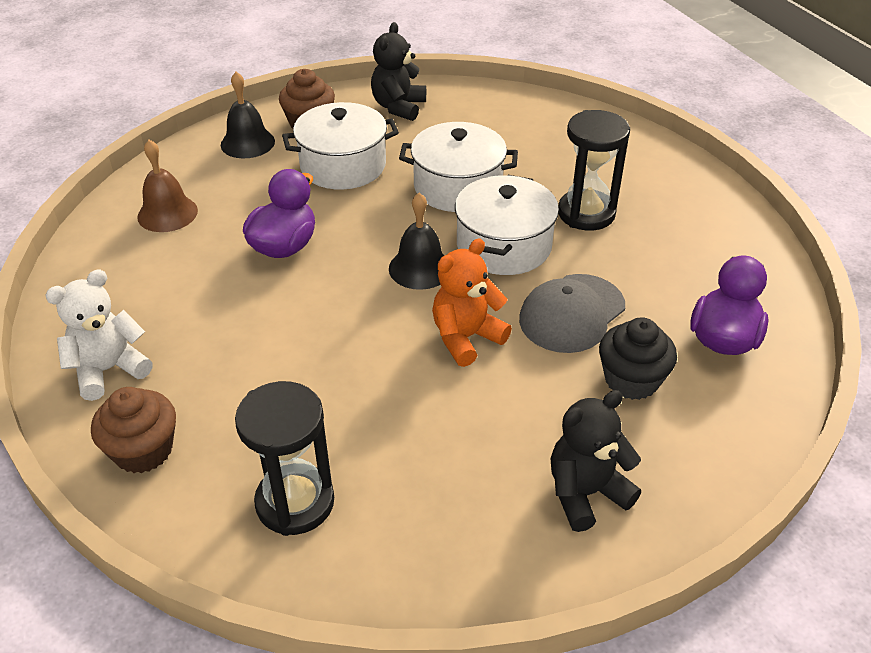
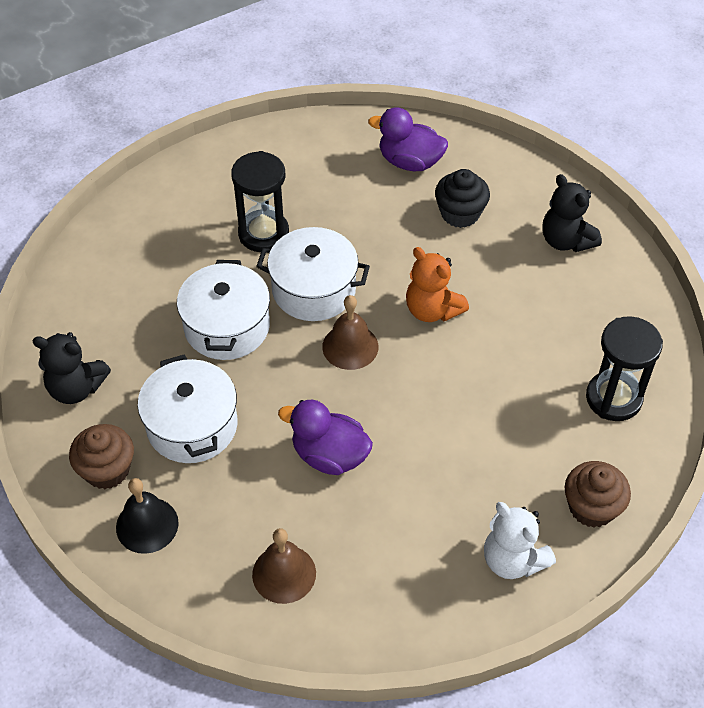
camera: 95 degrees left, 10 degrees up
black bell [389,193,445,290] -> brown bell [322,295,378,370]
grey cap [519,274,625,353] -> none

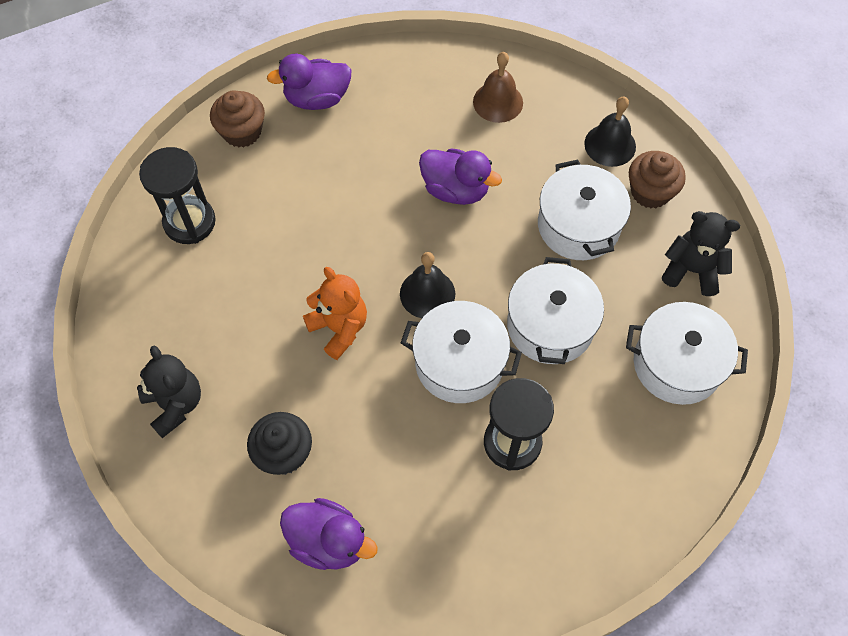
camera: 175 degrees left, 10 degrees up
brown bell [322,295,378,370] -> black bell [400,252,455,318]
white teddy bear [484,502,556,579] -> purple duck [267,54,351,110]
none -> white pot [626,302,748,405]

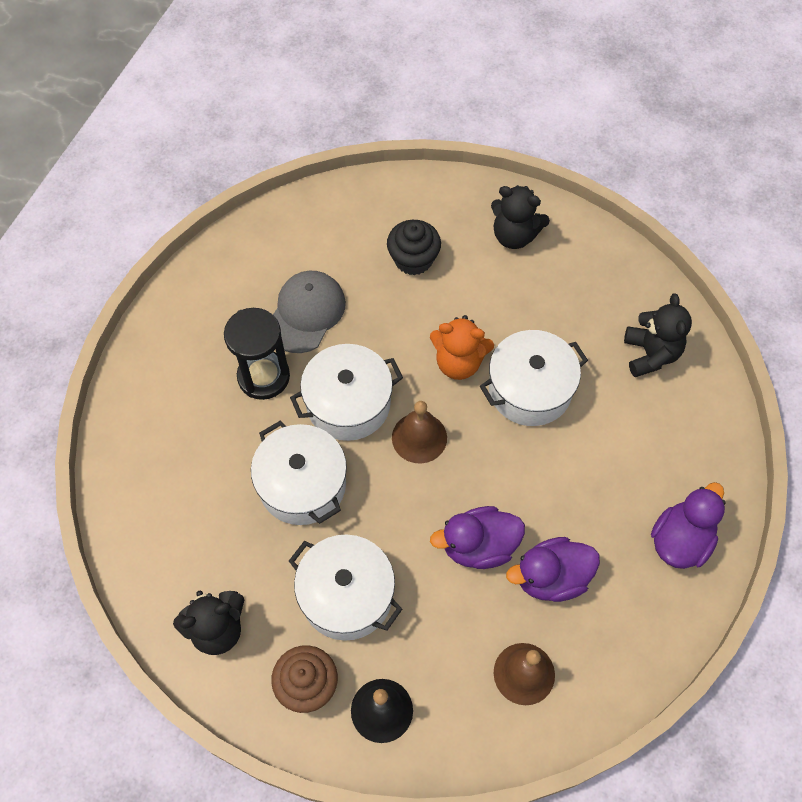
camera: 140 degrees right, 0 degrees up
black hourglass [139,147,216,244] -> black teddy bear [624,293,692,377]
brown cupcake [210,90,265,148] -> none
purple duck [280,498,378,570] -> purple duck moved to [506,537,600,602]
black bell [400,252,455,318] -> brown bell [392,401,447,463]
white pot [626,302,748,405] -> white pot moved to [480,330,588,426]
none -> grey cap [273,271,346,353]

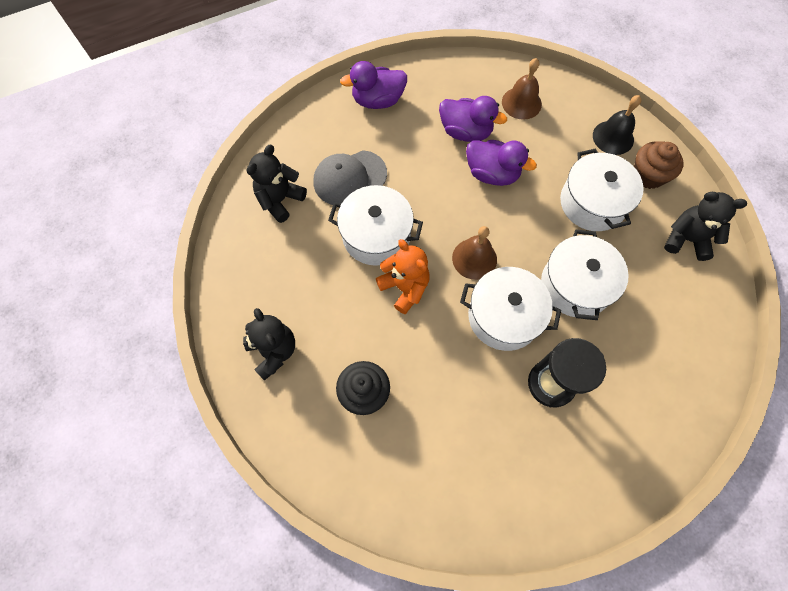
camera: 140 degrees left, 5 degrees up
grey cap [273,271,346,353] -> grey cap moved to [314,150,387,205]

